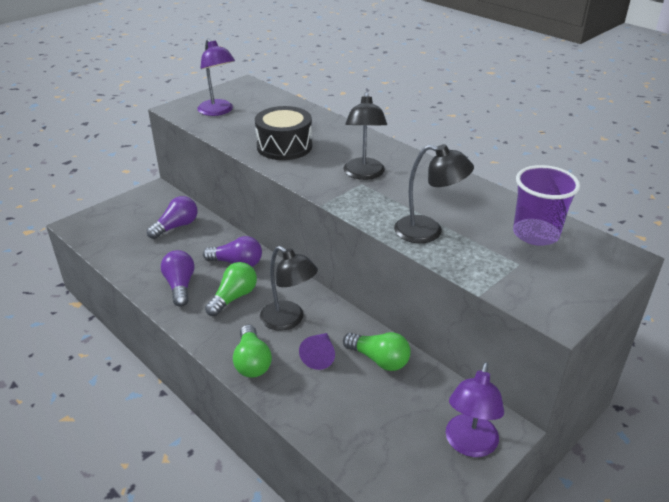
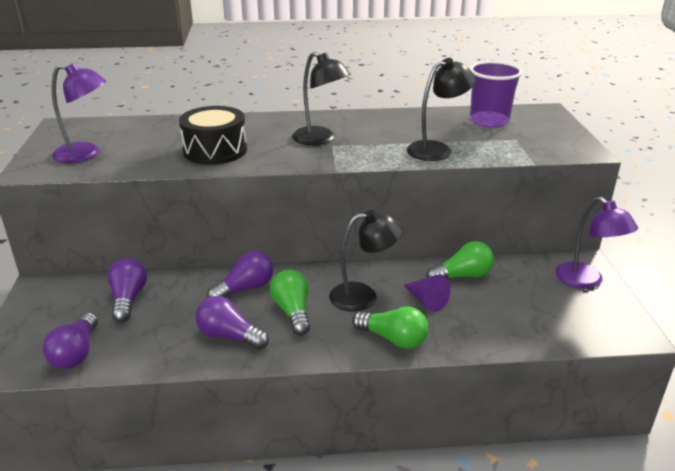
camera: 50 degrees left, 5 degrees down
none -> purple light bulb [43,312,98,369]

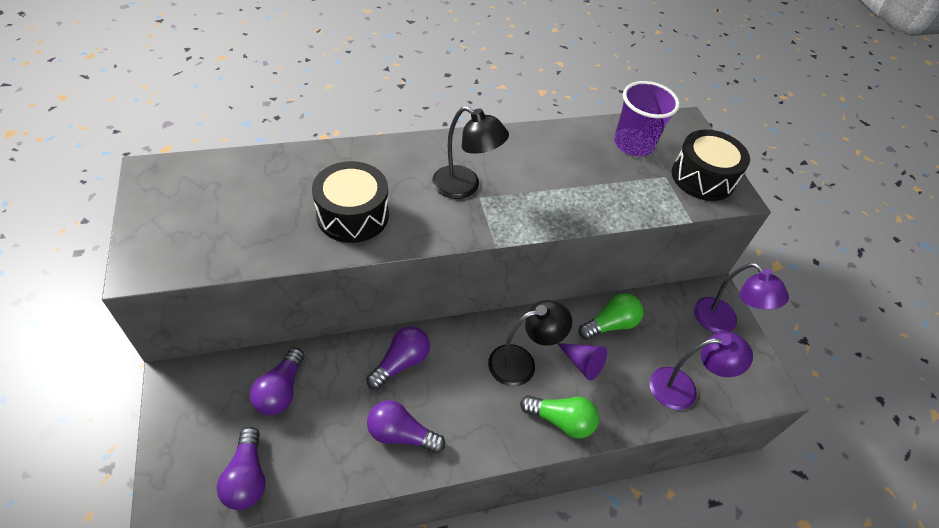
camera: 15 degrees left, 20 degrees up
purple lamp [52,63,106,163] -> purple lamp moved to [650,331,753,410]
purple light bulb [107,258,147,322] -> purple light bulb turned 150 degrees counterclockwise [250,348,305,415]
green light bulb [270,269,310,335] -> none
black lamp [407,58,476,161] -> none
none -> black drum [672,130,750,201]

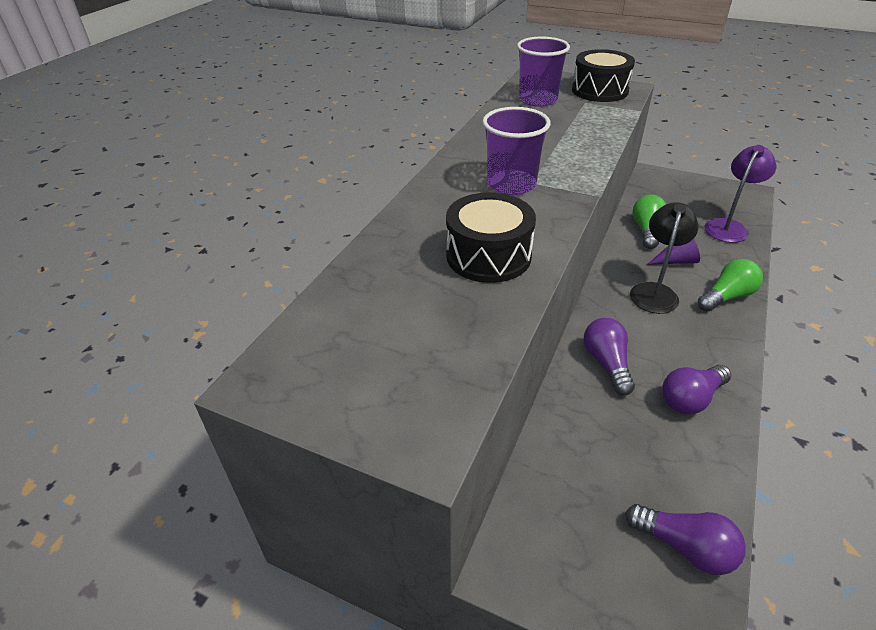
camera: 45 degrees left, 10 degrees down
purple light bulb [250,348,305,415] -> none
black lamp [432,106,509,199] -> purple cup [482,107,550,195]
purple lamp [694,263,789,333] -> none

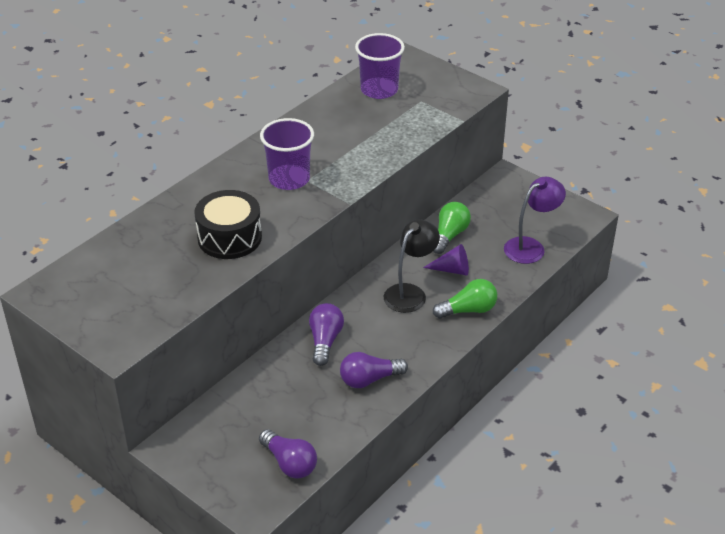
camera: 15 degrees right, 0 degrees up
black drum [572,49,635,102] -> none

